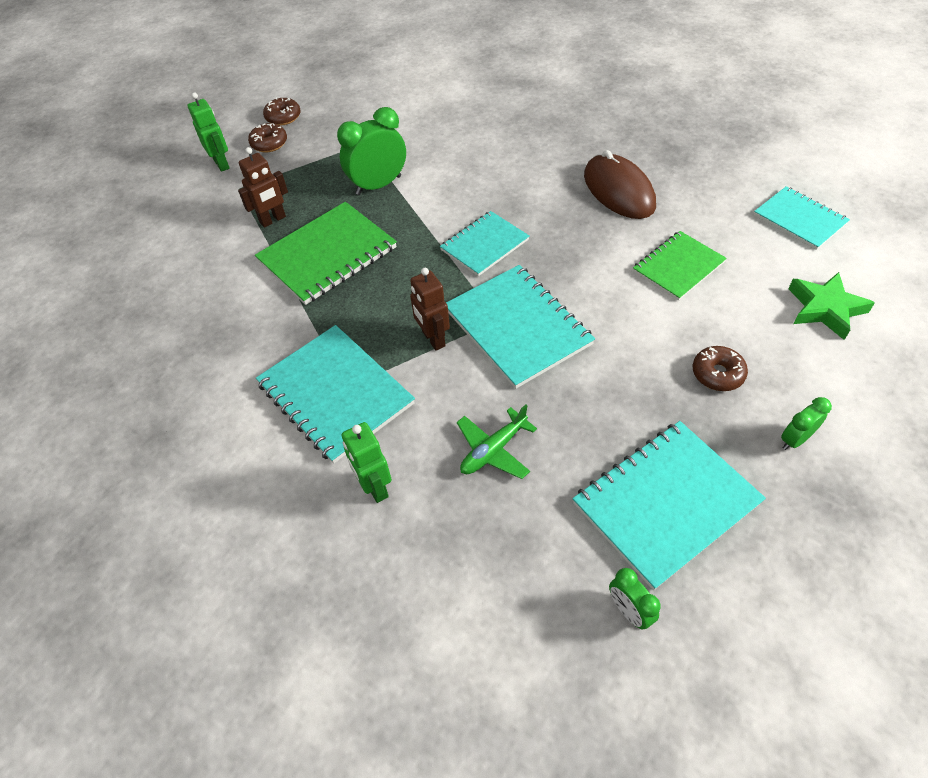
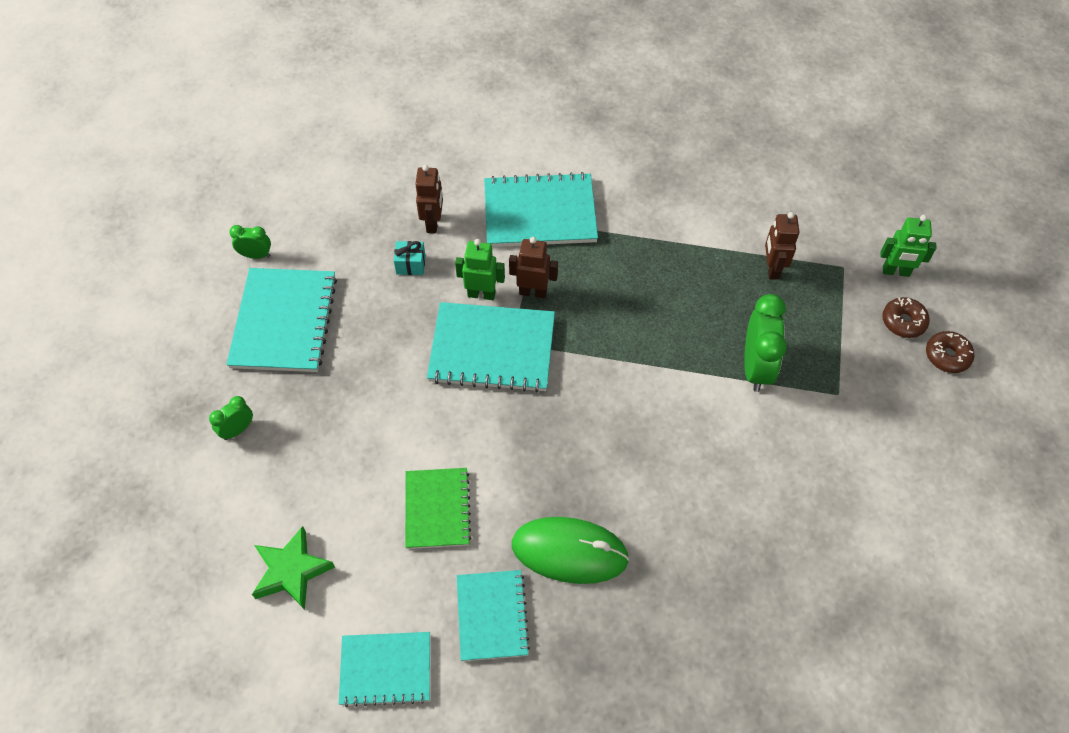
camera: 125 degrees right, 5 degrees up
green notebook [255,202,397,305] -> none
green robot [342,422,392,503] -> green robot moved to [455,239,505,300]
turquoise notebook [440,211,529,276] -> turquoise notebook moved to [457,570,530,661]
green plane [457,404,537,479] -> turquoise gift [394,241,426,275]
brown mouse [584,150,656,219] -> green mouse [512,517,630,584]
brown donut [693,346,748,391] -> none
green clock [781,397,832,450] -> green clock turned 135 degrees counterclockwise [209,396,253,440]
none -> brown robot [415,165,443,233]

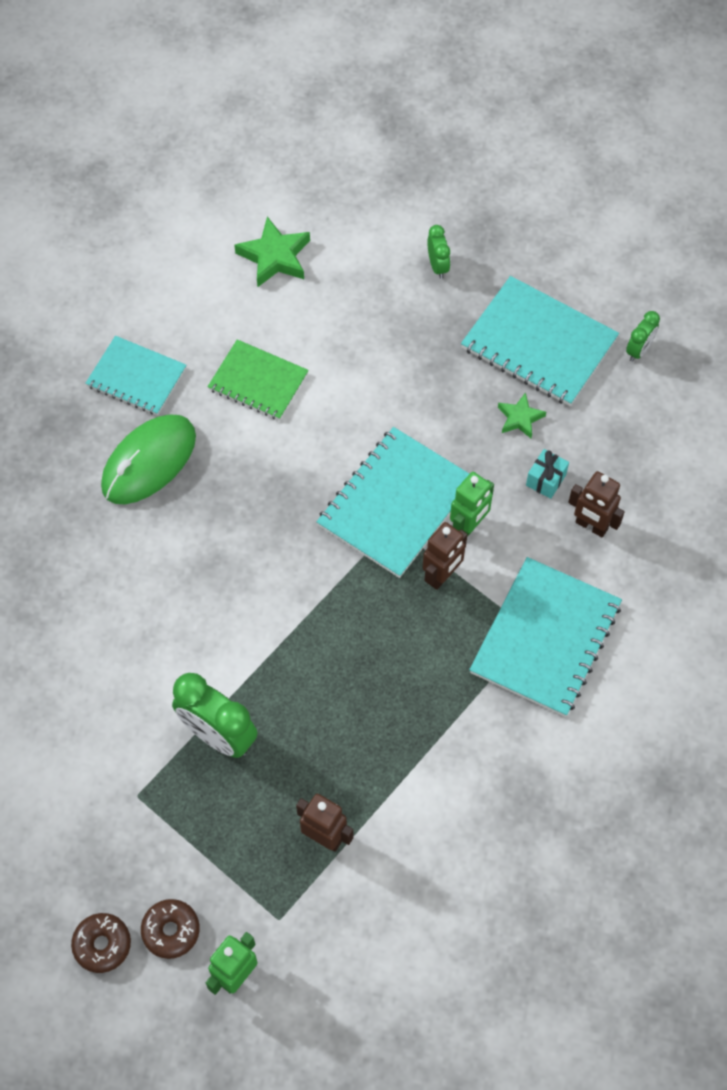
camera: 120 degrees right, 5 degrees up
turquoise notebook [339,632,430,707] -> none
none -> green star [498,392,546,438]

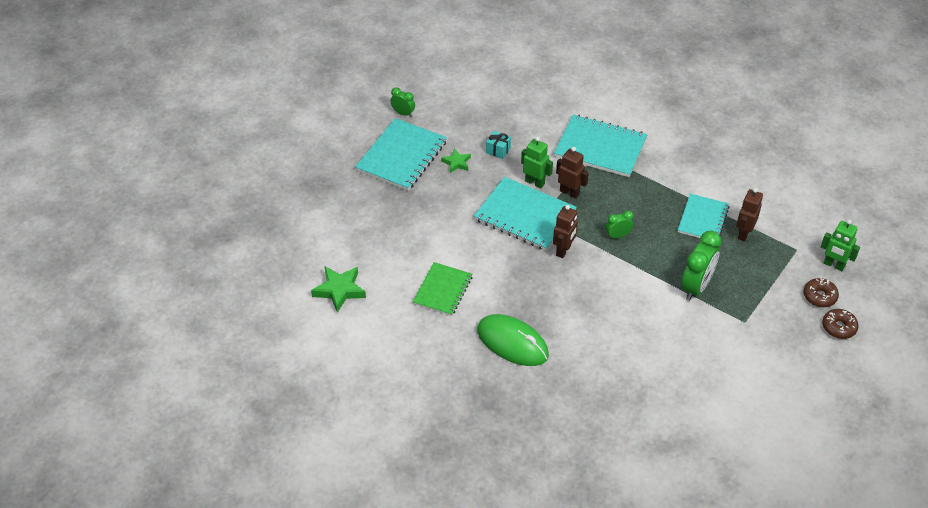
camera: 95 degrees left, 15 degrees down
turquoise notebook [85,336,187,415] -> turquoise notebook moved to [678,194,730,238]
green clock [427,225,450,279] -> green clock moved to [606,210,633,239]
brown robot [568,471,625,537] -> brown robot moved to [553,205,578,258]

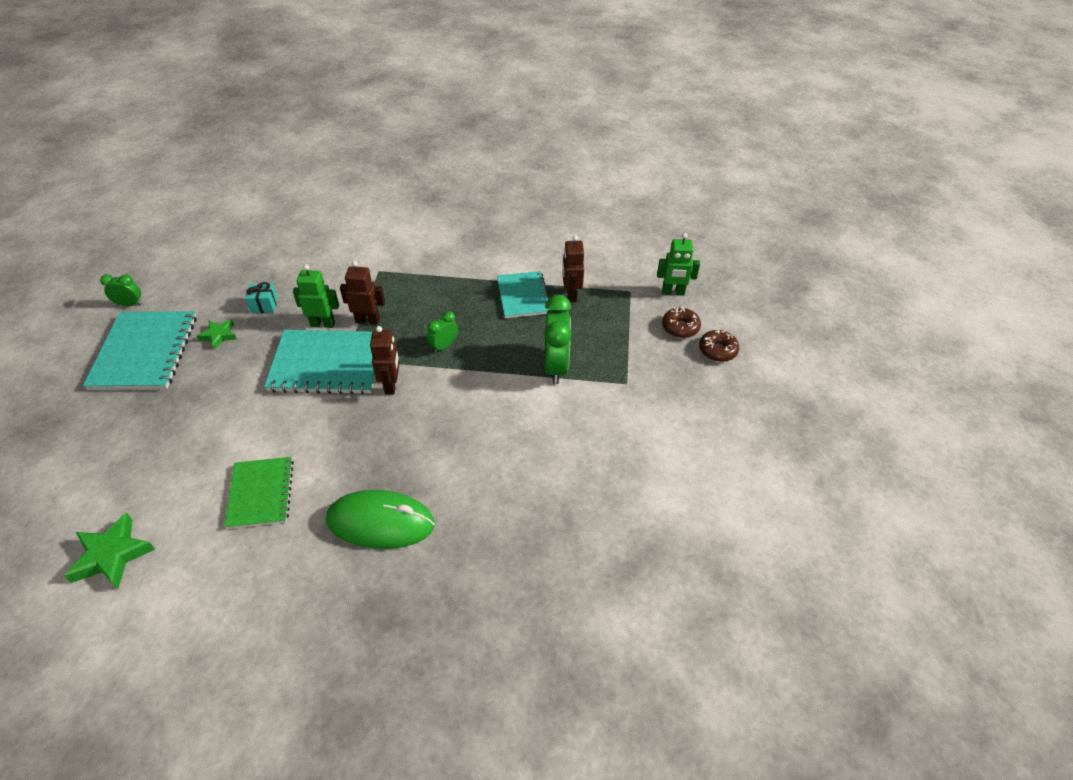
camera: 30 degrees left, 0 degrees up
turquoise notebook [554,114,647,177] -> none

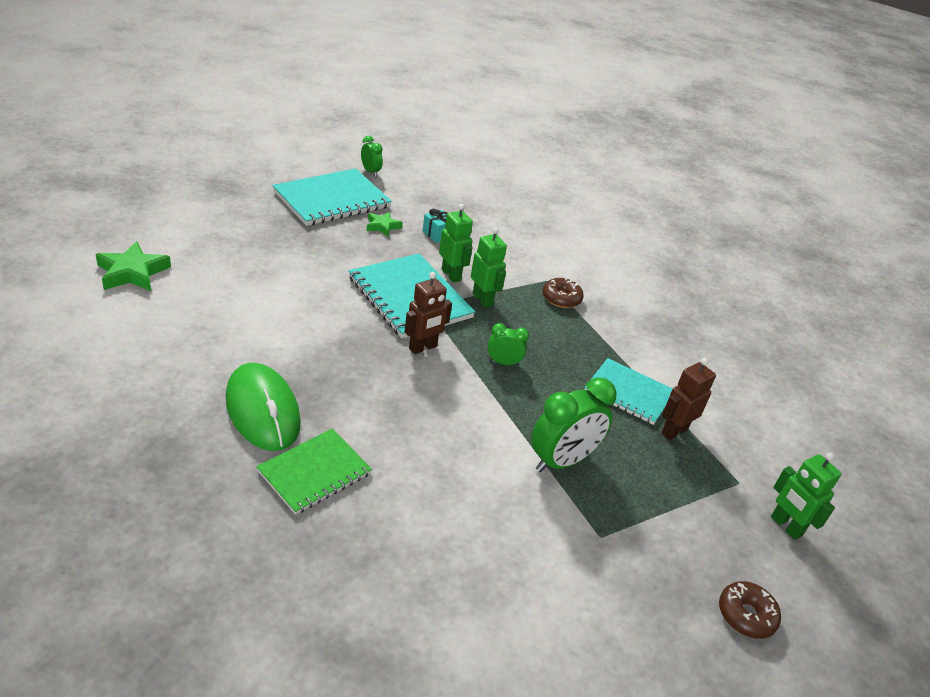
camera: 50 degrees right, 10 degrees down
green notebook [224,457,294,529] -> green notebook moved to [256,429,372,515]
brown robot [340,261,385,325] -> green robot [471,228,507,307]
turquoise notebook [497,271,551,318] -> turquoise notebook turned 75 degrees clockwise [584,358,672,425]
brown donut [662,307,701,338] -> brown donut moved to [543,278,584,308]

